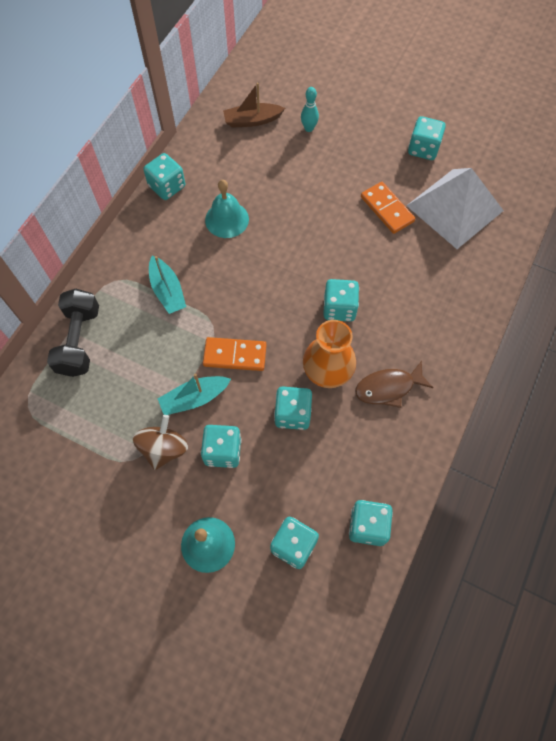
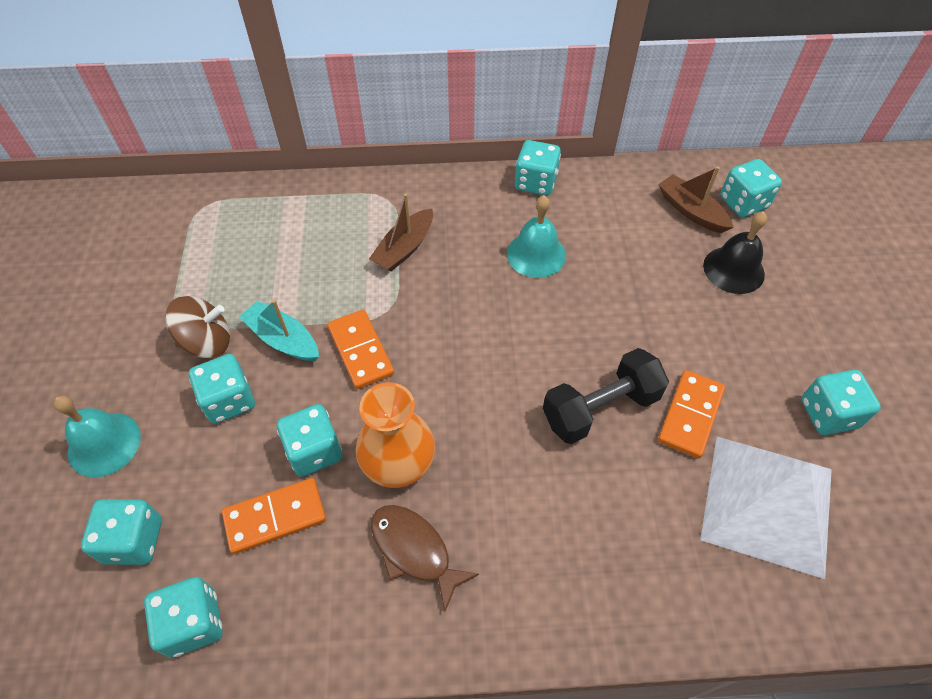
camera: 60 degrees right, 10 degrees down
black dumbbell [47,289,99,377] -> black dumbbell moved to [543,348,669,444]
turquoise boat [149,256,186,314] -> brown boat [369,193,433,271]
turquoise bowling pin [301,87,319,132] -> black bell [703,211,767,294]
turquoise dice [323,279,359,322] -> turquoise dice moved to [720,159,782,217]
none -> orange domino [222,478,326,554]

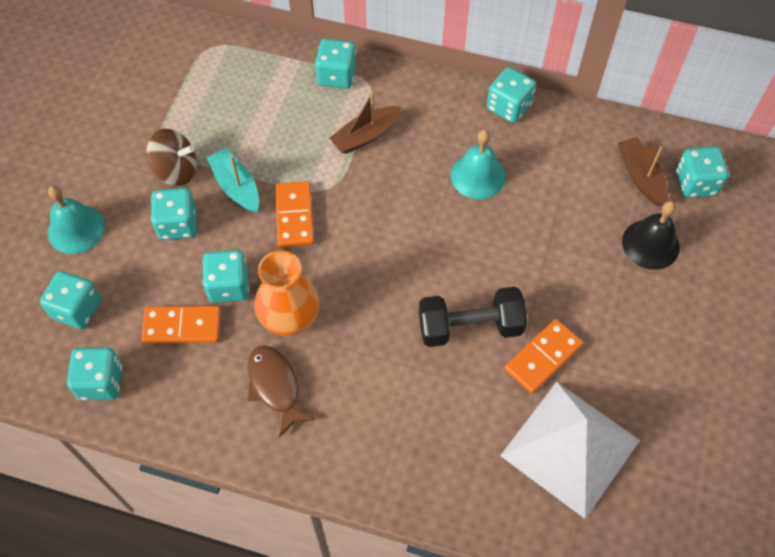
camera: 20 degrees right, 5 degrees up
turquoise dice [801,370,881,435] -> turquoise dice moved to [315,39,356,89]

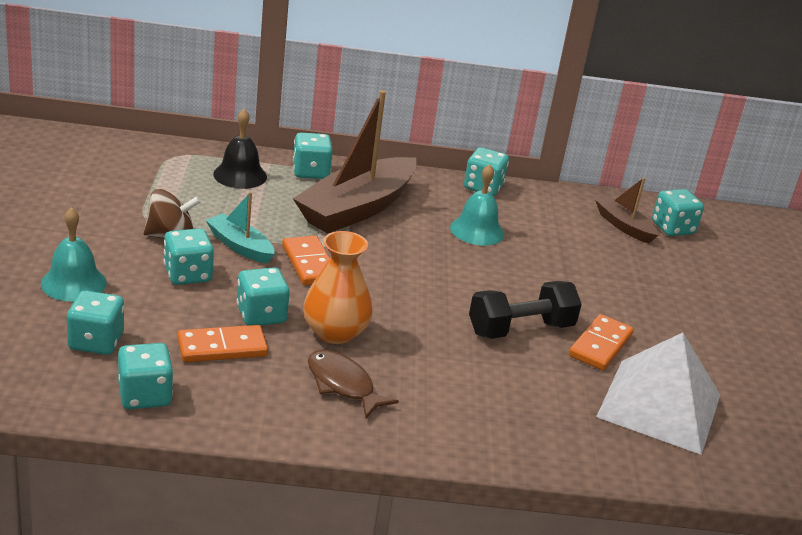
camera: 20 degrees left, 30 degrees down
brown boat [330,92,402,154] -> brown boat [293,90,417,233], size x2.01
black bell [622,201,680,270] -> black bell moved to [213,109,267,189]

